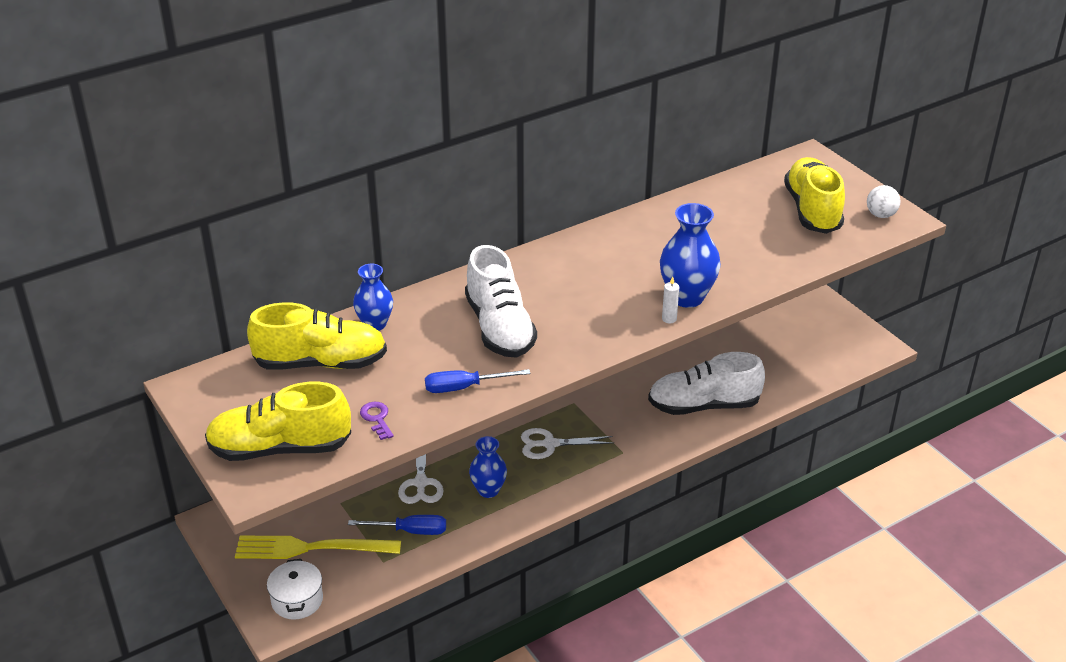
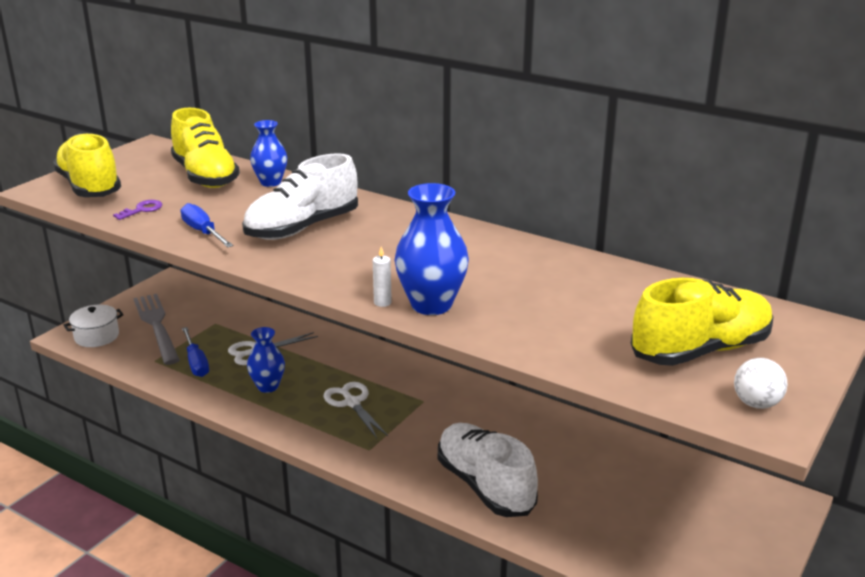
camera: 65 degrees right, 10 degrees down
yellow fork [235,535,401,559] -> grey fork [133,294,180,365]

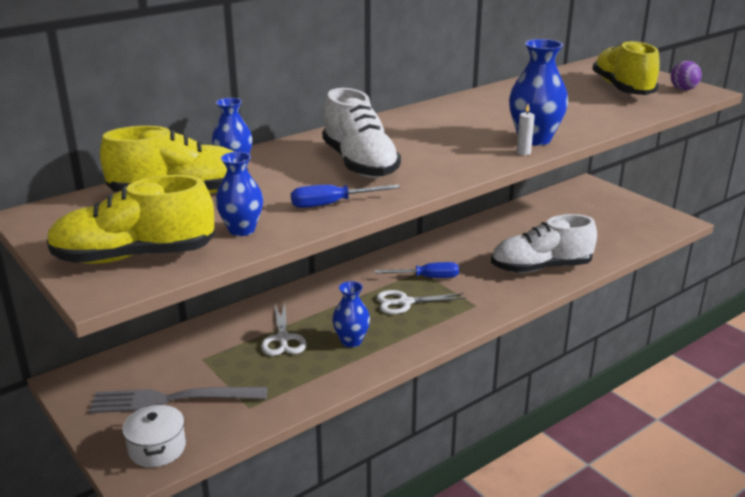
camera: 70 degrees left, 0 degrees up
purple key [113,200,163,220] -> blue vase [216,152,263,236]
blue screwdriver [182,327,209,377] -> blue screwdriver moved to [375,262,459,278]
white ball [734,358,787,409] -> purple ball [671,61,702,90]

